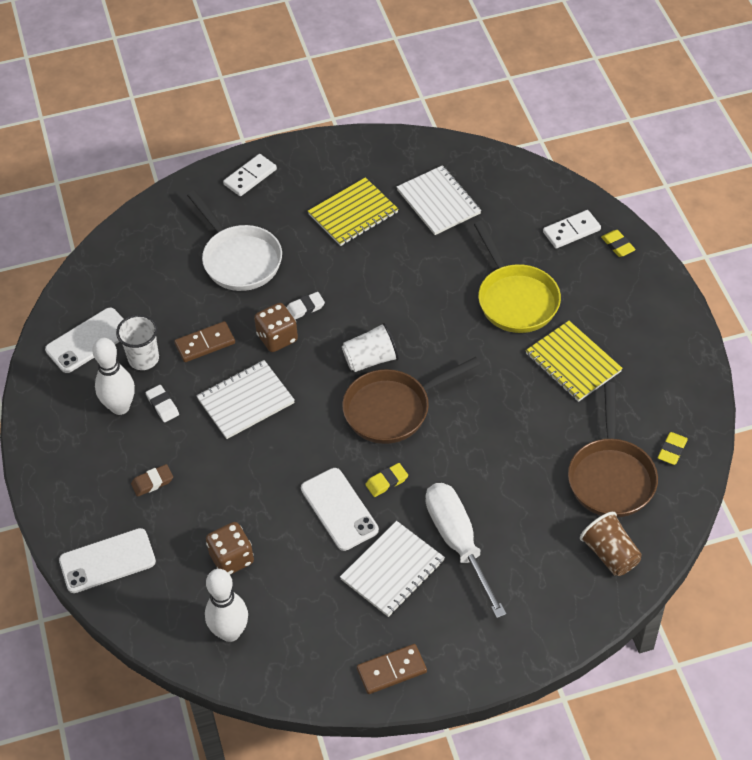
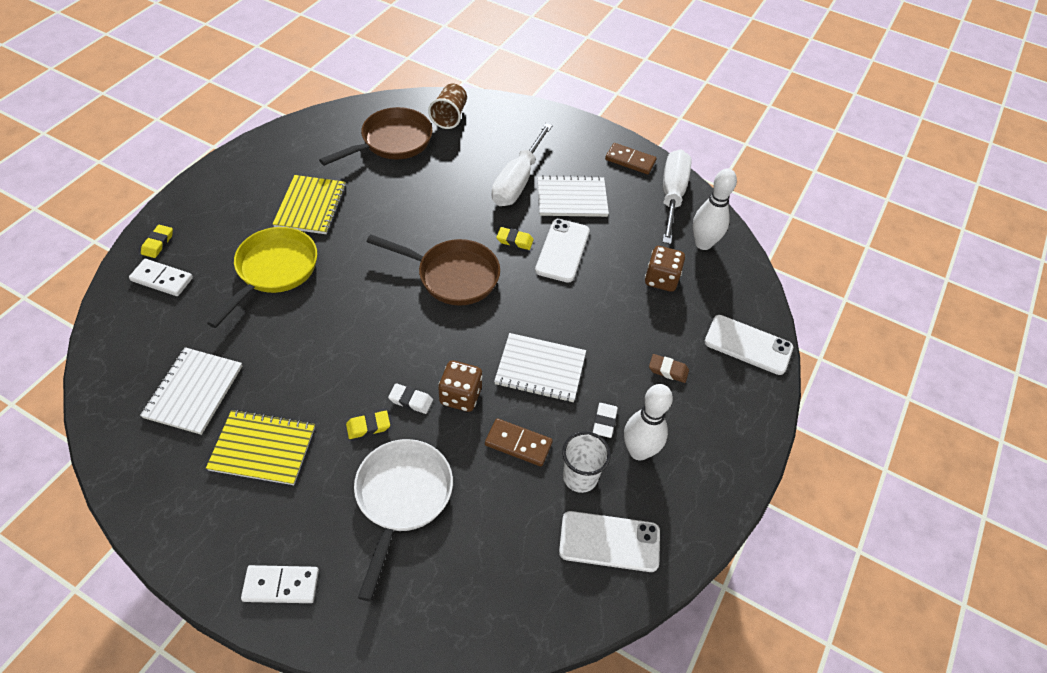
camera: 140 degrees left, 0 degrees up
white cup [342,322,399,372] -> none
yellow eraser [658,432,688,465] -> yellow eraser moved to [346,411,390,439]
none -> white screwdriver [662,150,692,244]

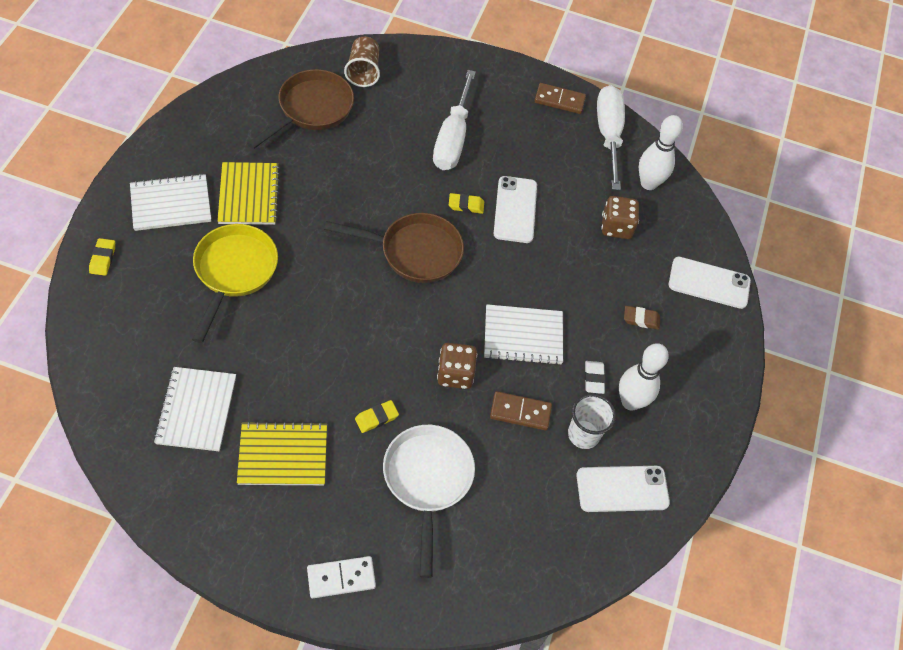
camera: 15 degrees left, 5 degrees up
white domino [129,259,193,296] -> none
white eraser [388,383,433,414] -> none
white notebook [537,175,609,217] -> white notebook moved to [130,174,211,231]

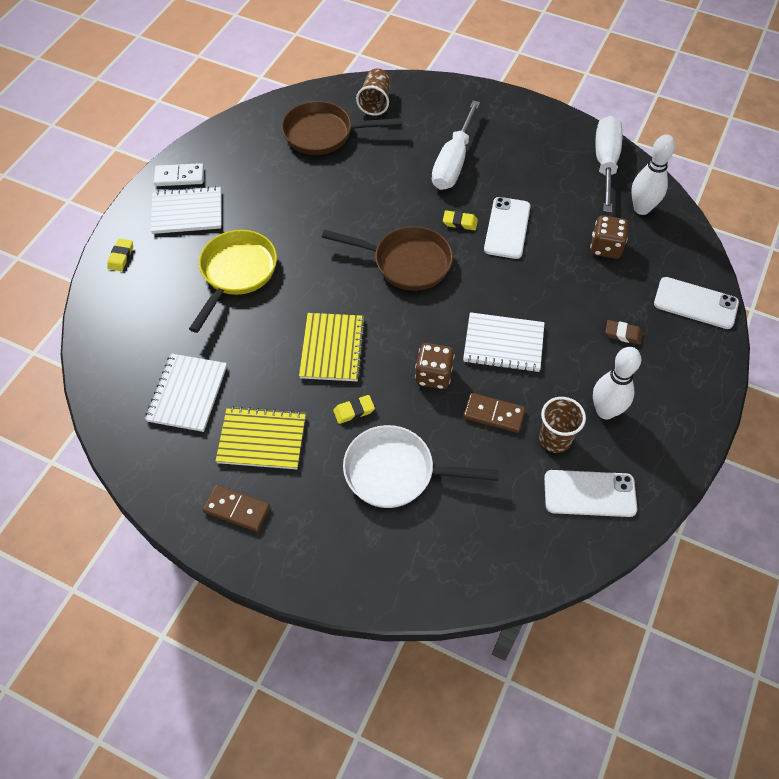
camera: 15 degrees right, 0 degrees up
yellow notebook [217,162,280,225] -> yellow notebook moved to [299,313,366,381]
brown pan [247,69,354,149] -> brown pan turned 135 degrees counterclockwise [281,101,402,155]
white domino [307,556,376,598] -> white domino moved to [154,163,204,186]
white pan [383,425,475,578] -> white pan turned 90 degrees counterclockwise [343,425,499,508]
brown domino [535,83,586,114] -> brown domino moved to [203,485,270,532]
white cup [568,394,616,449] -> brown cup [539,397,586,453]
white eraser [585,361,605,394] -> none

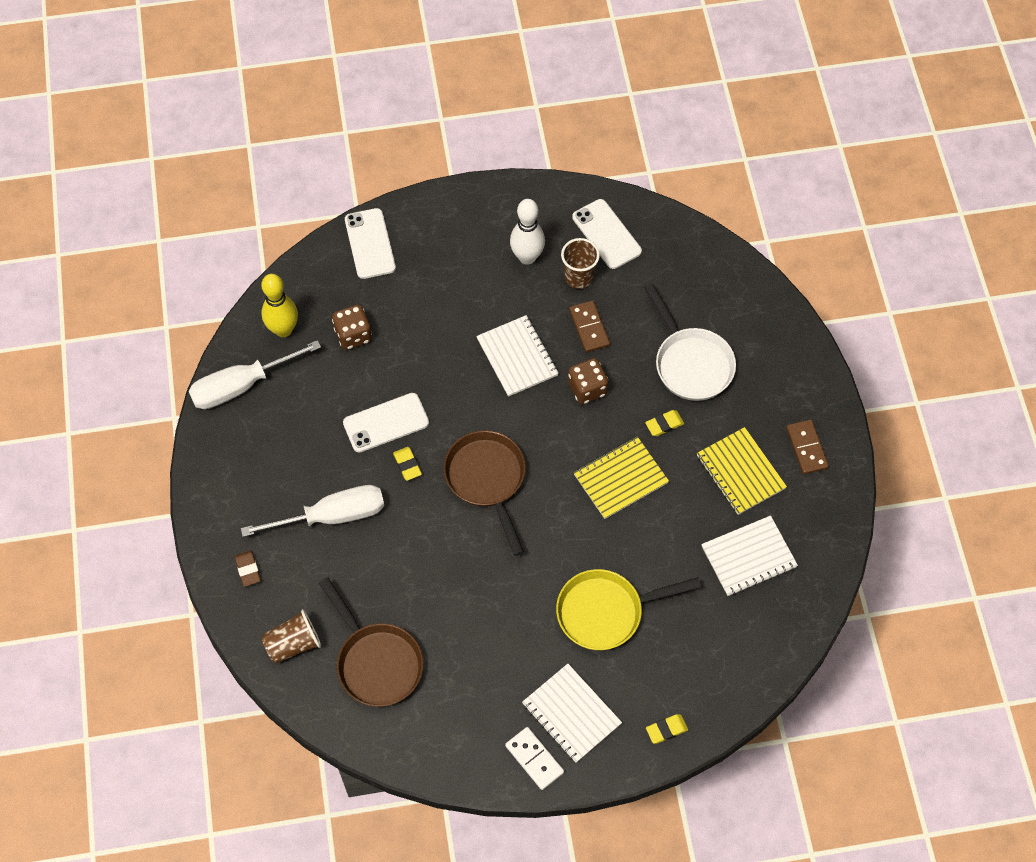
camera: 125 degrees left, 5 degrees up
yellow eraser [333,395,375,424] -> yellow eraser turned 60 degrees counterclockwise [645,410,684,436]
brown eraser [605,320,643,345] -> brown eraser moved to [235,550,261,587]
white bowling pin [631,135,675,215] -> yellow bowling pin [261,274,298,337]

